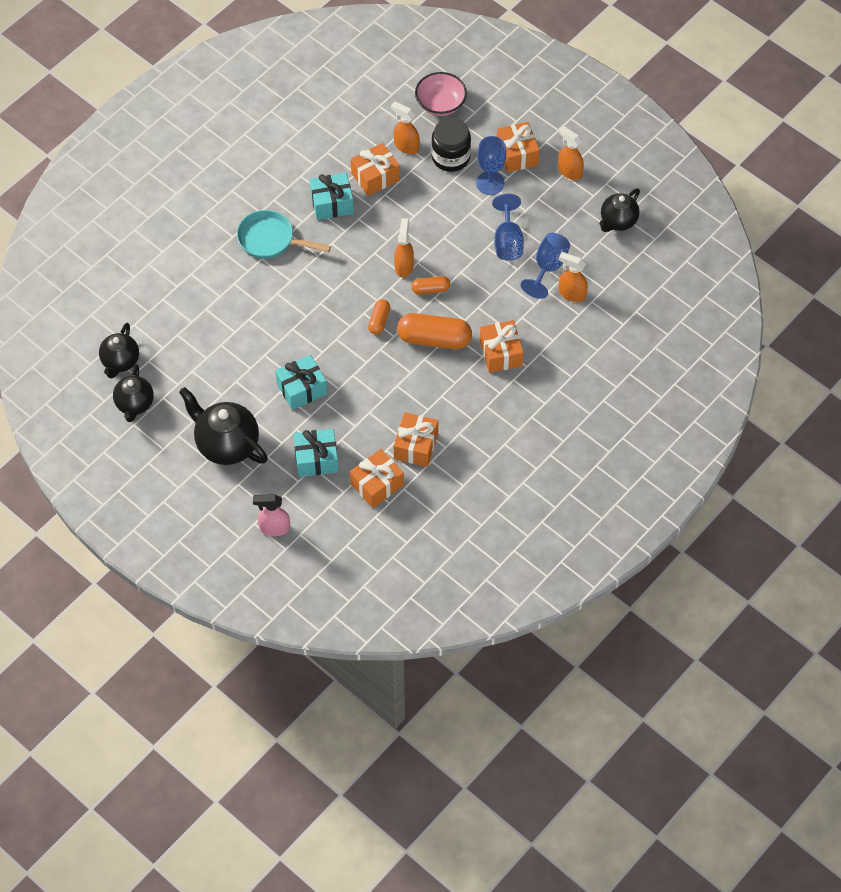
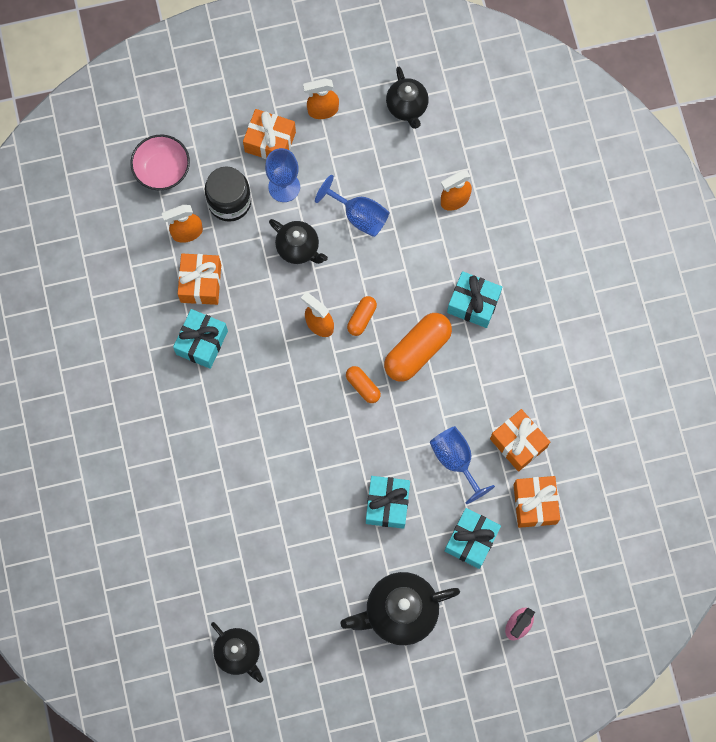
camera: 55 degrees left, 15 degrees up
black teapot [113,364,154,422] -> black teapot moved to [269,219,328,264]
turquoise pan [237,210,331,259] -> none
orange gift [480,320,524,373] -> turquoise gift [447,271,502,328]
blue goblet [521,233,570,299] -> blue goblet moved to [430,426,495,504]

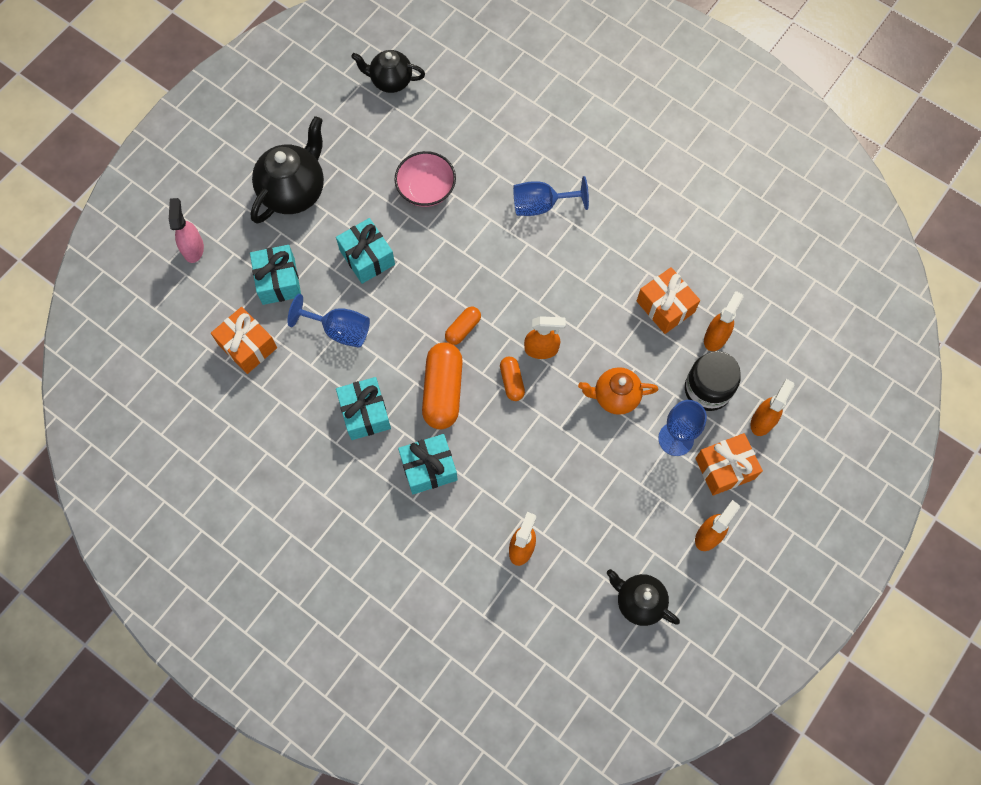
camera: 140 degrees right, 5 degrees down
pink bowl [130,135,190,190] -> pink bowl moved to [394,151,456,207]
turquoise gift [173,309,228,369] -> turquoise gift moved to [336,377,391,440]
black teapot [269,219,328,264] -> orange teapot [578,367,658,415]
blue goblet [315,175,389,237] -> blue goblet moved to [513,176,589,216]
orange capsule [346,366,381,403] -> orange capsule turned 60 degrees counterclockwise [445,307,481,345]
orange gift [490,409,550,472] -> none
none -> orange spray bottle [750,379,794,436]

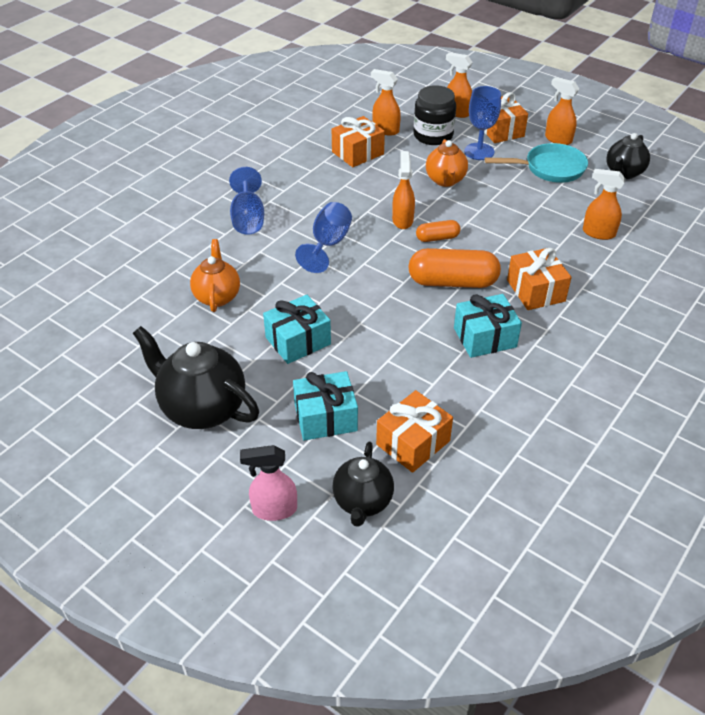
camera: 90 degrees left, 25 degrees down
blue goblet [287,294,370,348] -> blue goblet moved to [295,202,352,273]
black teapot [351,50,425,93] -> black teapot moved to [332,442,394,527]
pink bowl [394,151,456,207] -> orange teapot [190,239,240,312]
turquoise gift [398,434,458,494] -> orange gift [507,248,572,310]
orange capsule [445,307,481,345] -> none
none -> turquoise pan [485,143,588,183]

